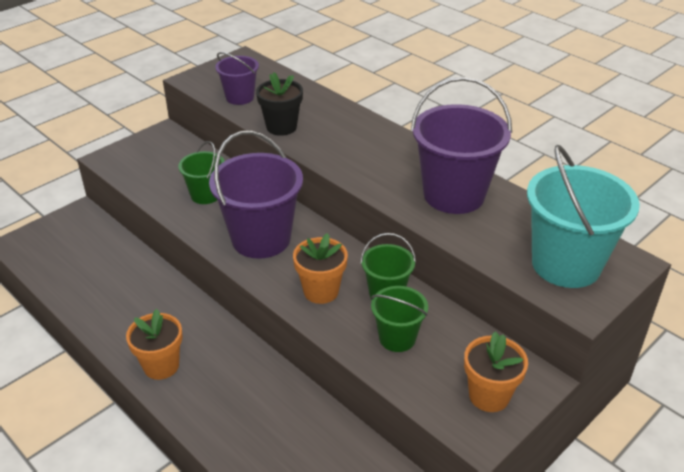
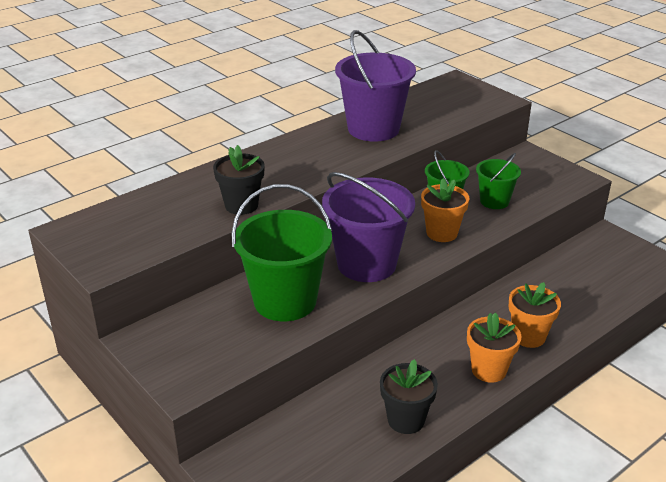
camera: 85 degrees left, 5 degrees down
green bucket [178,141,225,204] -> green bucket [232,184,332,321], size x1.84
purple bucket [215,52,259,105] -> none
orange flower pot [464,331,528,412] -> orange flower pot moved to [508,282,561,348]
turquoise bucket [527,145,640,288] -> none
none -> black flower pot [380,359,438,434]

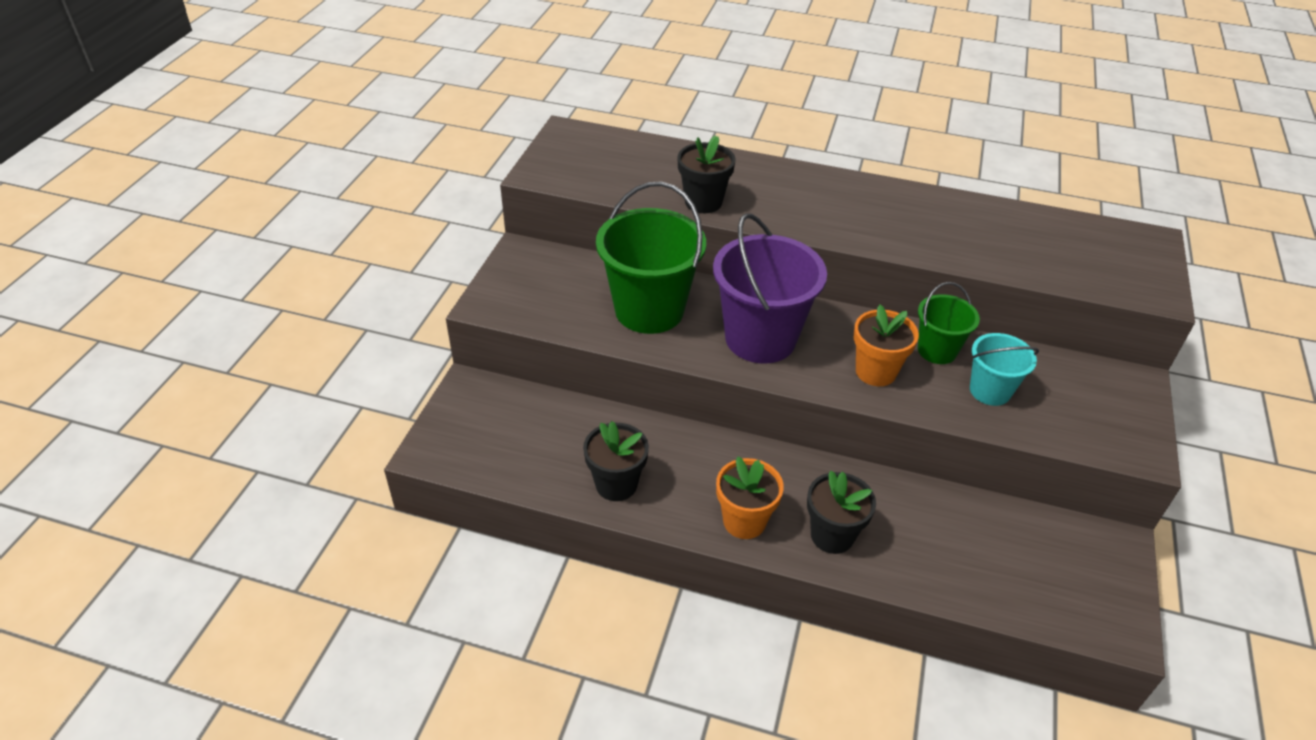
camera: 55 degrees right, 10 degrees up
purple bucket [335,30,416,142] -> none
green bucket [476,153,521,209] -> turquoise bucket [970,333,1039,406]
orange flower pot [508,282,561,348] -> black flower pot [807,471,876,554]

